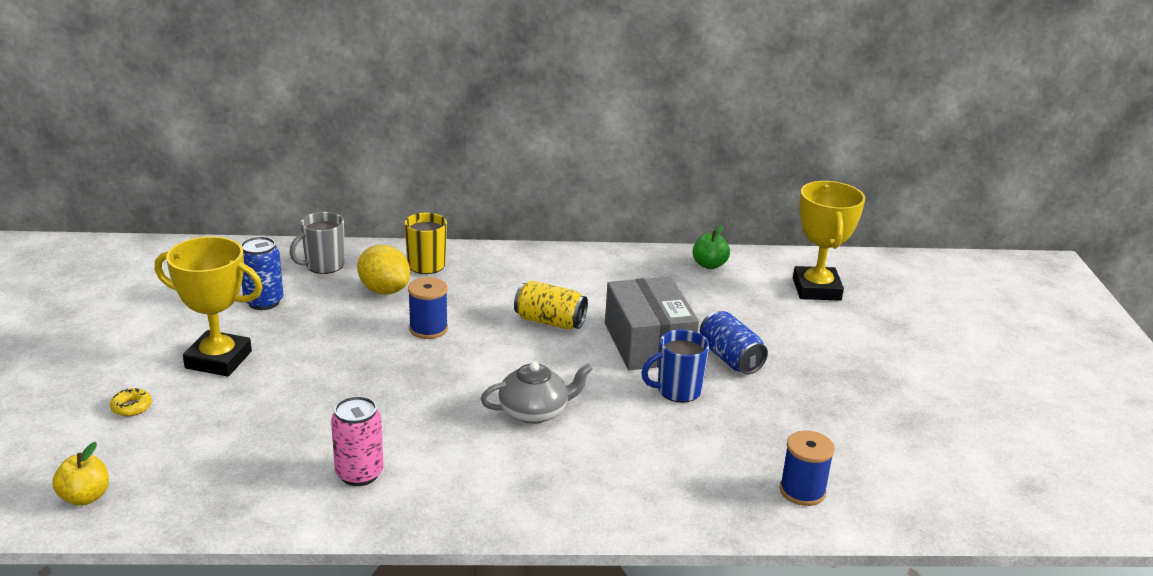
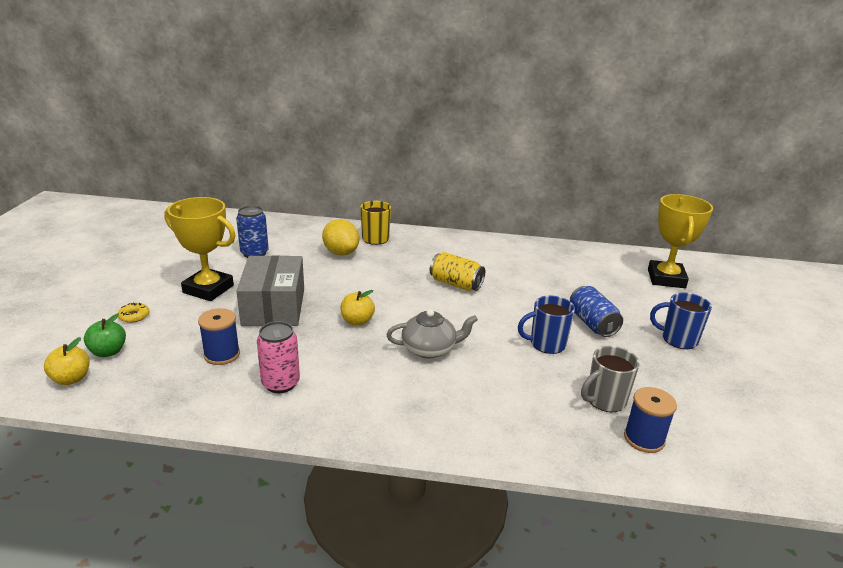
camera: 10 degrees right, 0 degrees up
grey mug [290,212,345,274] -> grey mug moved to [581,346,639,412]
blue spool [408,277,448,339] -> blue spool moved to [198,308,240,365]
grey box [605,277,699,370] -> grey box moved to [236,255,304,326]
green apple [693,225,730,269] -> green apple moved to [84,313,126,357]
none -> yellow apple [340,290,375,326]
none -> blue mug [650,292,712,349]

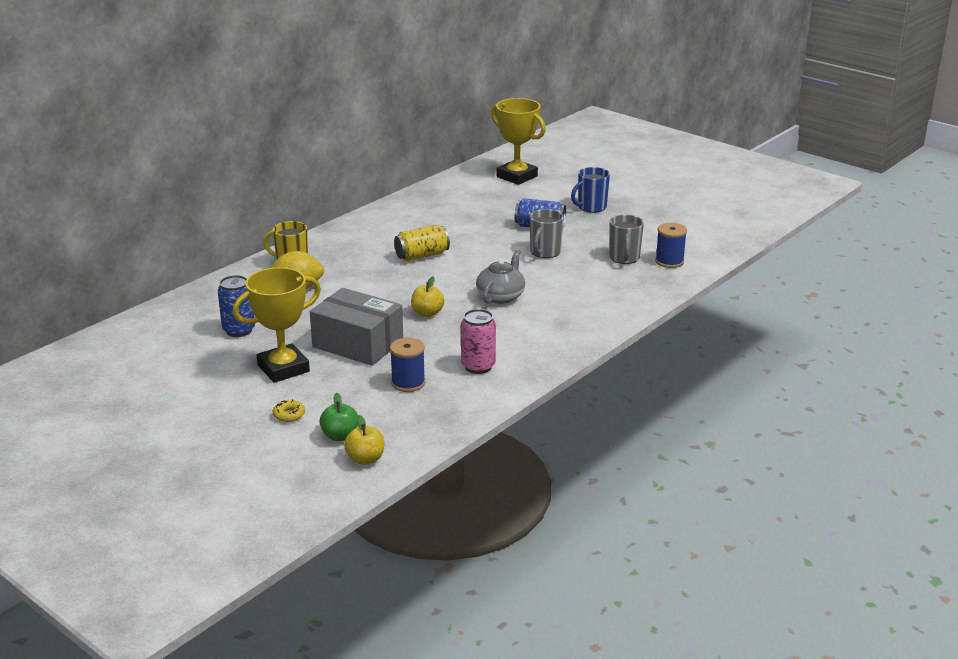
camera: 55 degrees left, 0 degrees up
blue mug [518,296,575,354] -> grey mug [530,209,564,258]

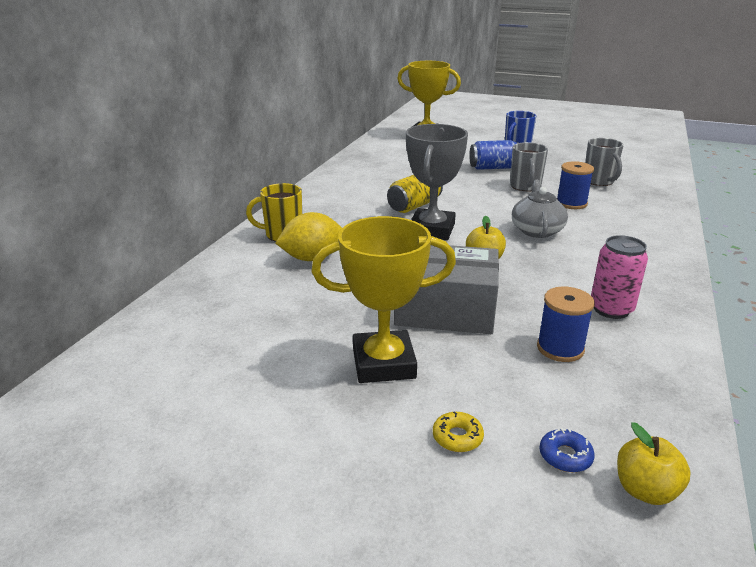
camera: 20 degrees left, 0 degrees up
blue can [218,275,255,337] -> none
yellow trophy [233,267,321,383] -> yellow trophy turned 45 degrees clockwise [311,216,456,383]
green apple [320,393,358,441] -> blue donut [539,428,595,472]
blue spool [655,223,687,268] -> blue spool moved to [557,161,594,209]
none -> grey trophy [406,124,468,240]

